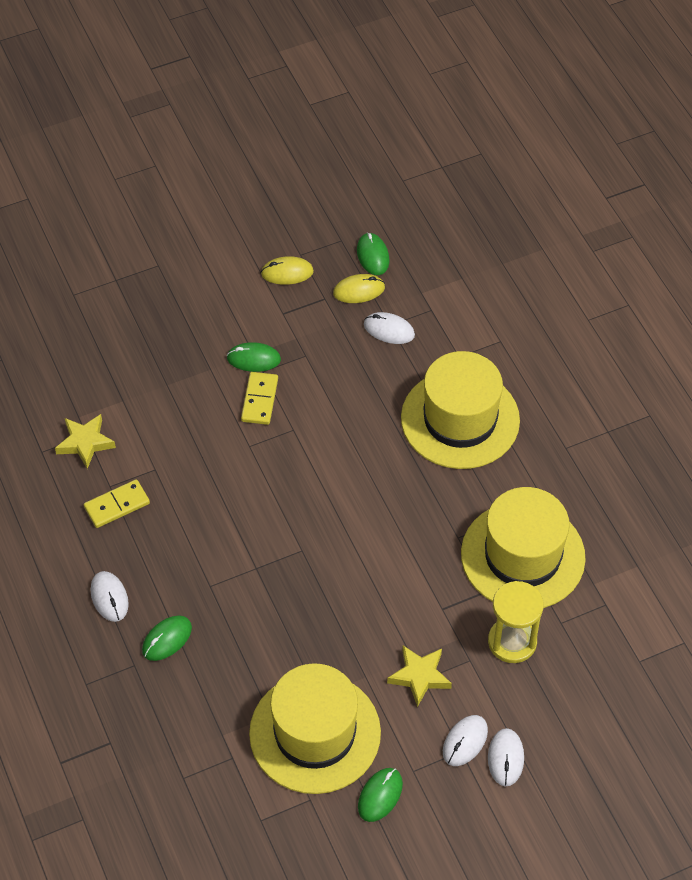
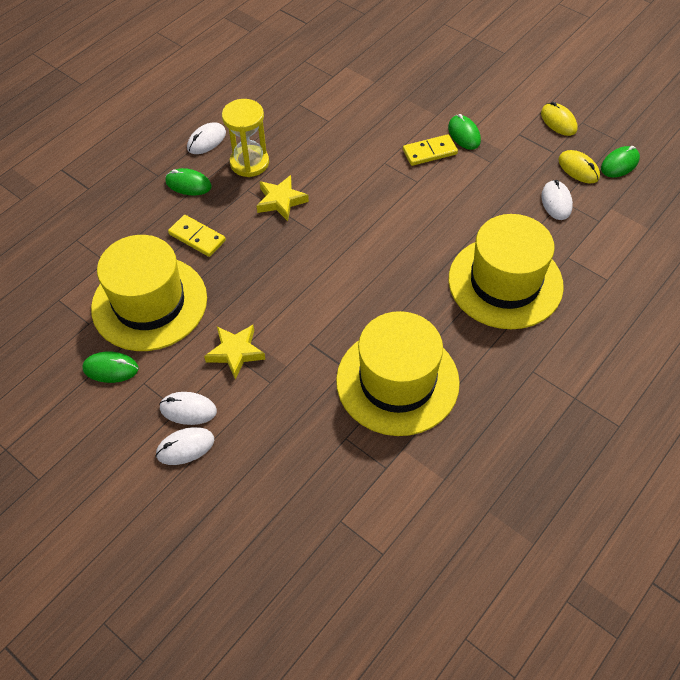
camera: 65 degrees right, 0 degrees up
yellow star [55,414,116,469] -> yellow star moved to [257,175,309,221]
yellow domino [84,479,150,528] -> yellow domino moved to [168,215,226,257]
yellow hourglass [488,581,544,663] -> yellow hourglass moved to [222,99,269,177]

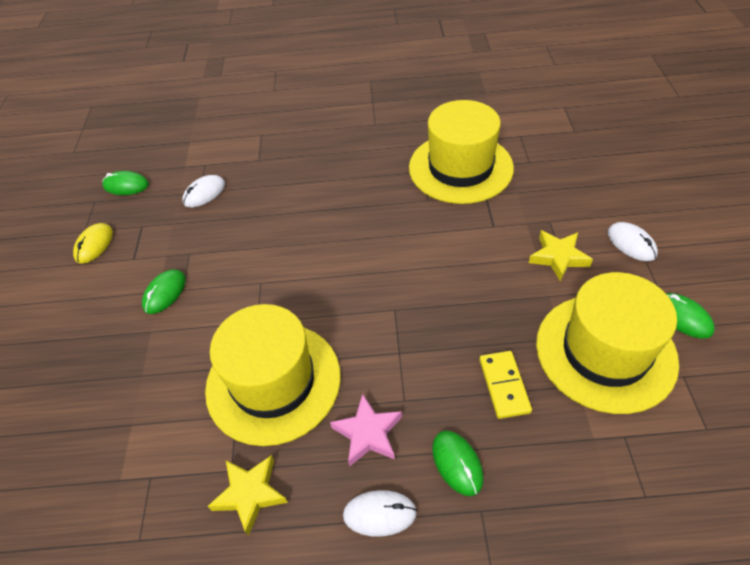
camera: 130 degrees left, 5 degrees down
white mouse [156,427,214,465] -> none
yellow hourglass [222,99,269,177] -> pink star [330,394,402,467]
yellow star [257,175,309,221] -> yellow star moved to [208,455,288,536]
yellow domino [403,134,458,166] -> none
yellow hat [448,214,564,329] -> yellow hat moved to [205,304,341,446]
yellow mouse [558,150,600,183] -> none

